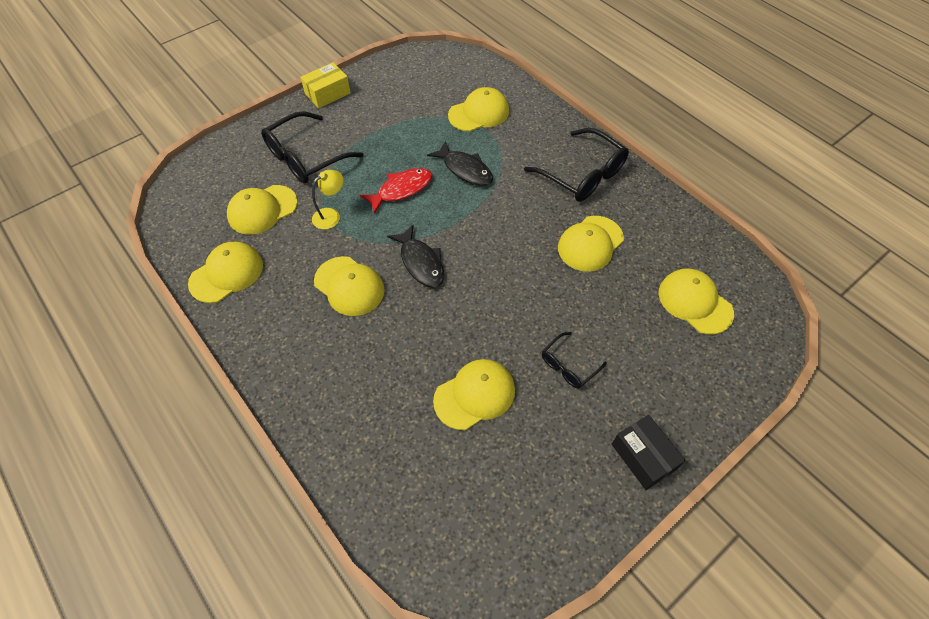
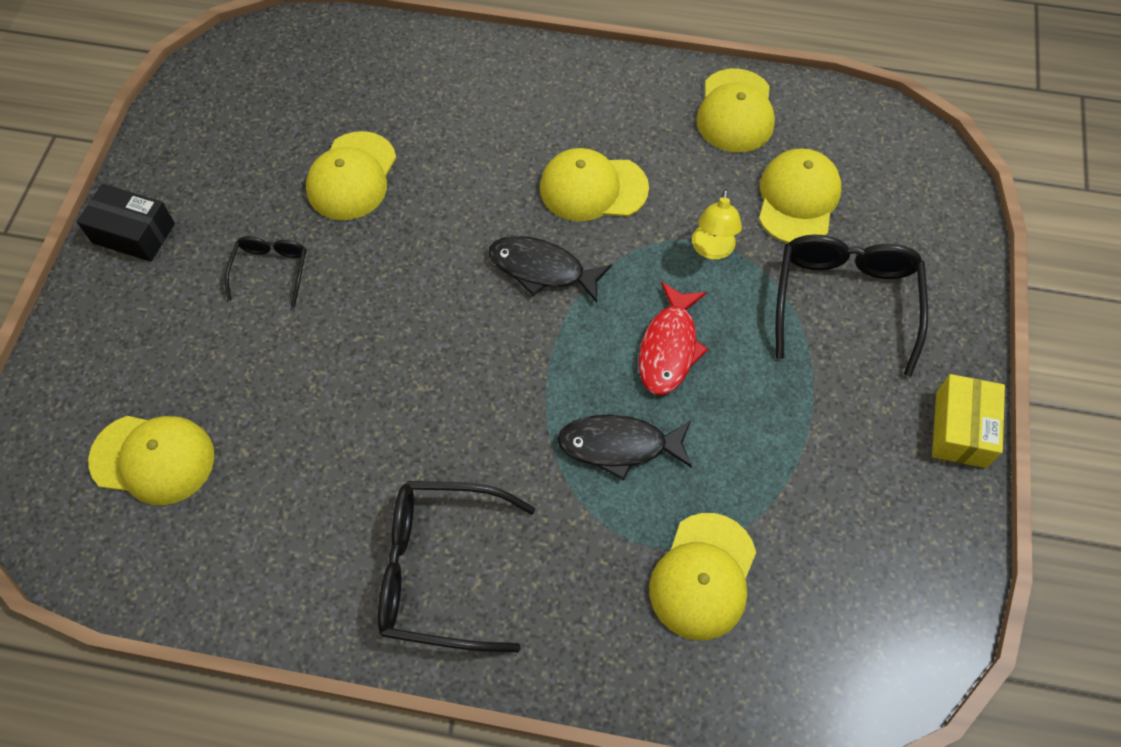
camera: 140 degrees right, 5 degrees up
yellow cap [558,216,624,272] -> none

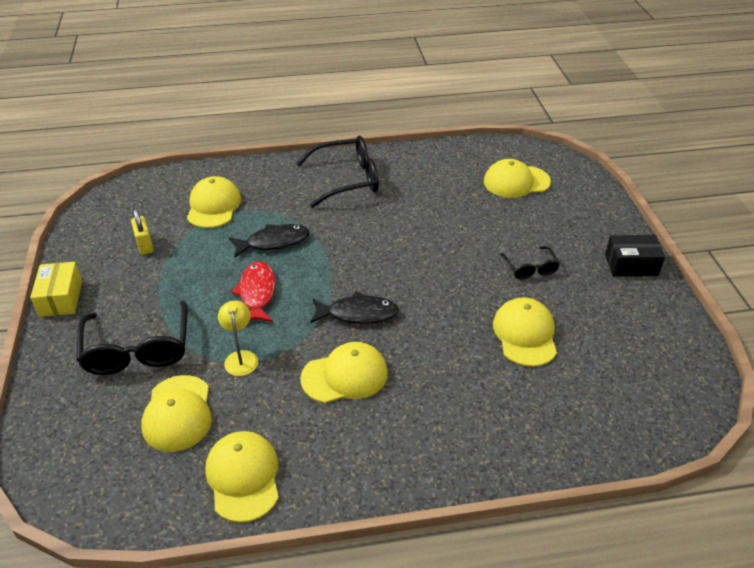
camera: 160 degrees right, 20 degrees down
none -> yellow padlock [131,208,154,255]

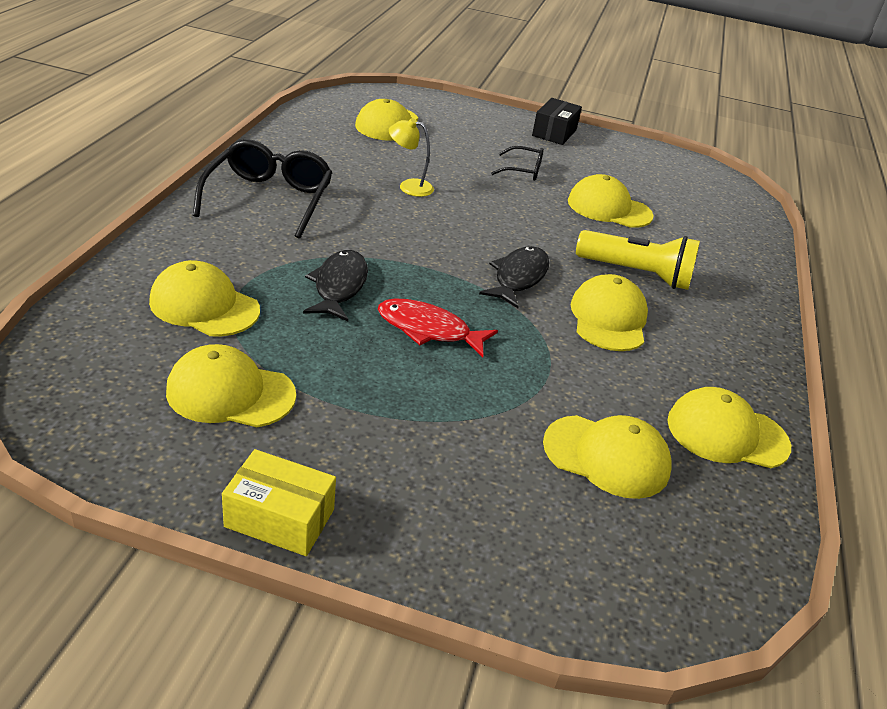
camera: 70 degrees left, 5 degrees down
black glasses [76,301,188,375] -> none
yellow padlock [131,208,154,255] -> yellow cap [166,344,296,427]
yellow lamp [218,301,258,376] -> yellow lamp moved to [389,118,434,197]
none -> yellow flashlight [576,230,700,290]

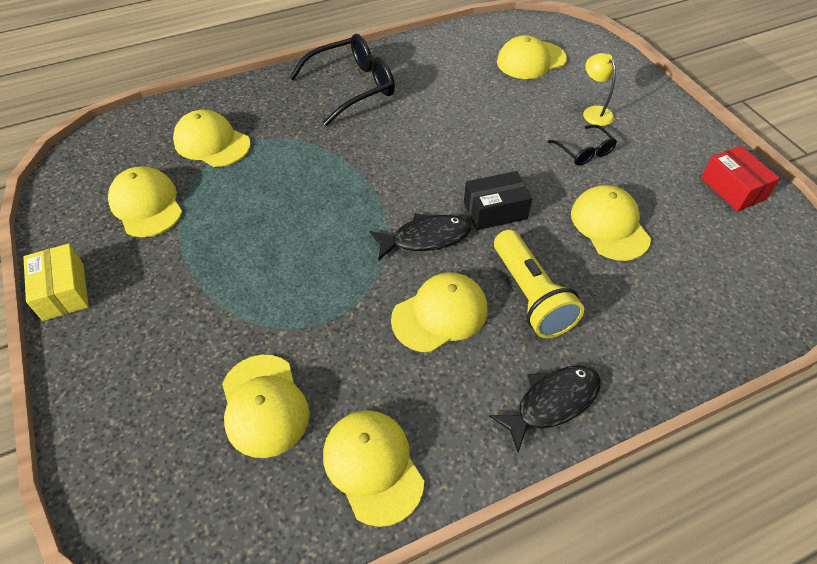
camera: 55 degrees right, 15 degrees up
yellow cap [149,260,260,337] -> yellow cap turned 45 degrees counterclockwise [173,110,251,167]
black fish [303,250,368,321] -> black fish moved to [489,365,601,452]
red fish [378,299,498,357] -> none
yellow lamp [389,118,434,197] -> yellow lamp moved to [583,53,616,126]
black box [532,98,582,145] -> black box moved to [464,171,532,230]
none -> red box [701,145,780,211]

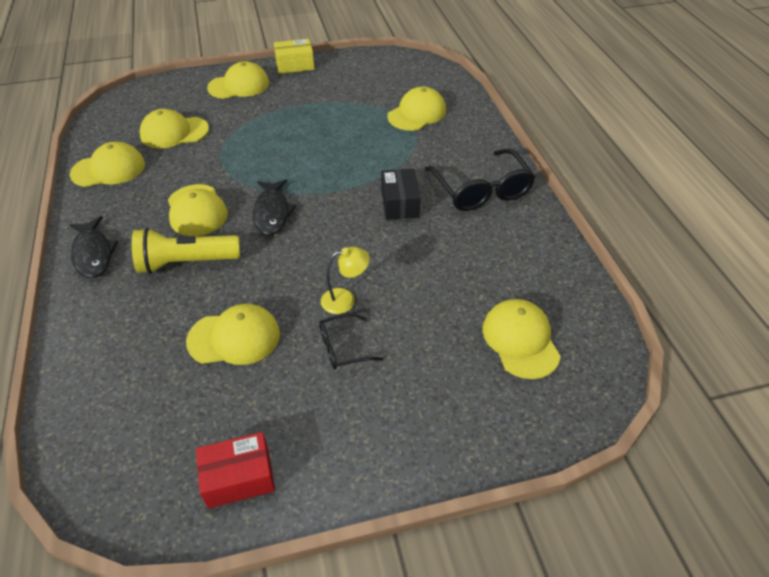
camera: 100 degrees right, 5 degrees down
yellow cap [108,166,182,237] -> yellow cap moved to [207,61,269,99]
black box [464,171,532,230] -> black box moved to [381,168,421,220]
yellow lamp [583,53,616,126] -> yellow lamp moved to [321,247,370,314]

